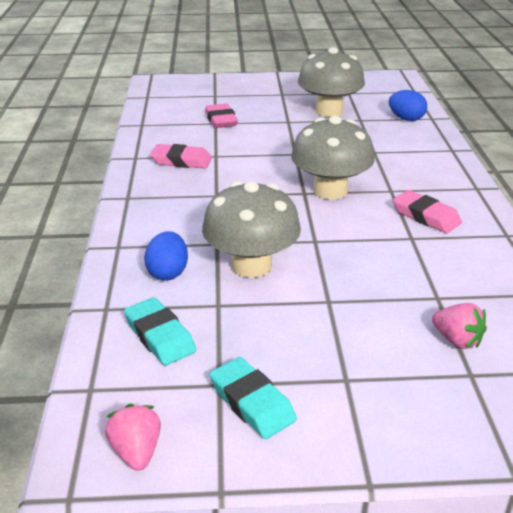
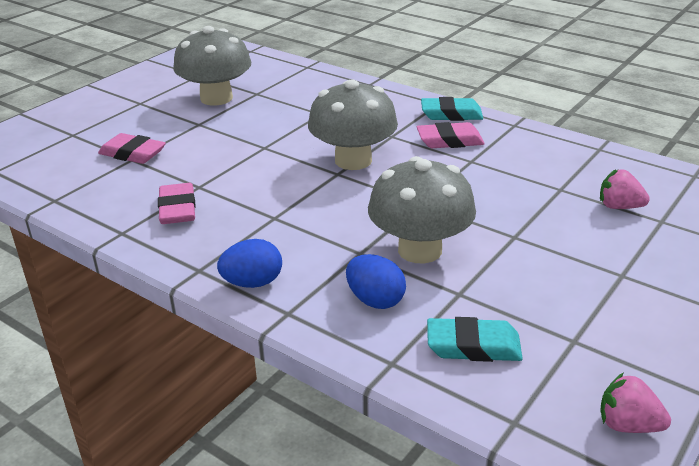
camera: 50 degrees left, 0 degrees up
pink eraser [150,144,212,169] -> pink eraser turned 60 degrees counterclockwise [158,183,196,224]
turquoise eraser [209,357,297,439] -> turquoise eraser moved to [421,97,483,121]
blue egg [389,90,427,121] -> blue egg moved to [217,239,282,288]
pink strawberry [432,303,487,349] -> pink strawberry turned 150 degrees counterclockwise [600,169,650,209]

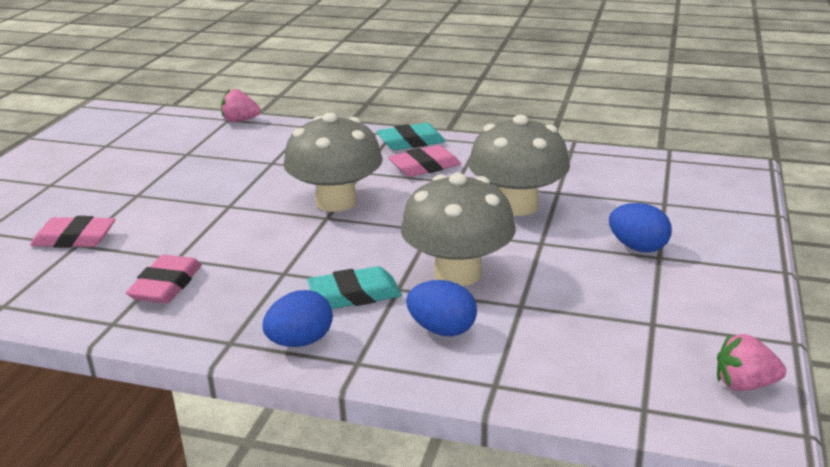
camera: 20 degrees left, 5 degrees down
pink eraser [158,183,196,224] -> pink eraser turned 45 degrees clockwise [126,255,202,303]
grey mushroom [173,26,251,106] -> grey mushroom moved to [469,114,570,216]
turquoise eraser [427,317,523,362] -> turquoise eraser moved to [307,266,402,309]
pink strawberry [600,169,650,209] -> pink strawberry moved to [221,89,261,122]
none -> blue egg [609,203,672,253]

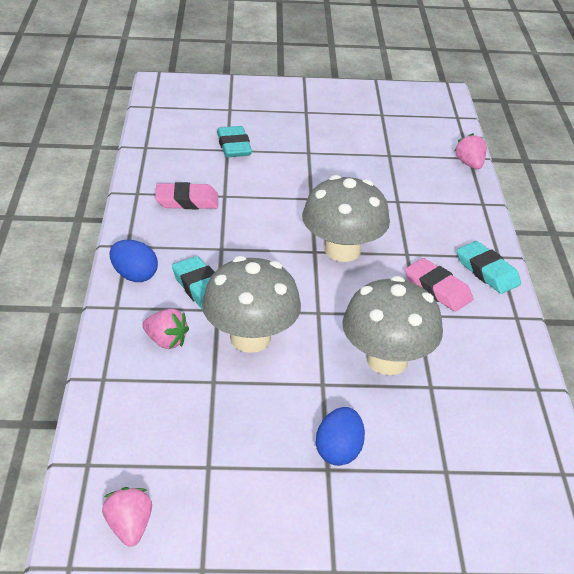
camera: 70 degrees right, 10 degrees up
pink eraser [30,216,115,248] -> turquoise eraser [217,126,252,157]
blue egg [406,280,477,336] -> pink strawberry [142,308,189,349]

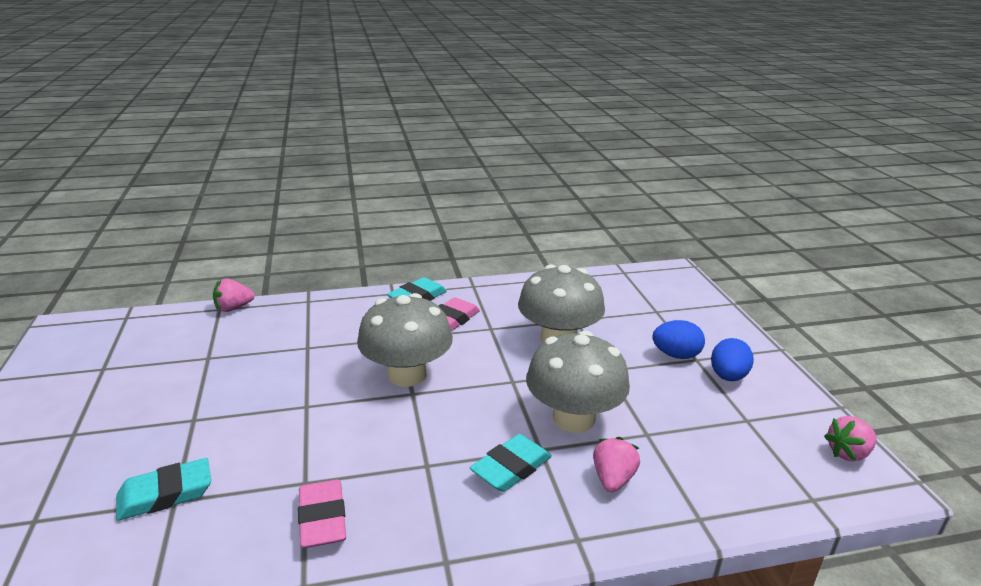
camera: 100 degrees left, 10 degrees down
blue egg [109,240,158,282] -> blue egg moved to [711,338,754,381]

